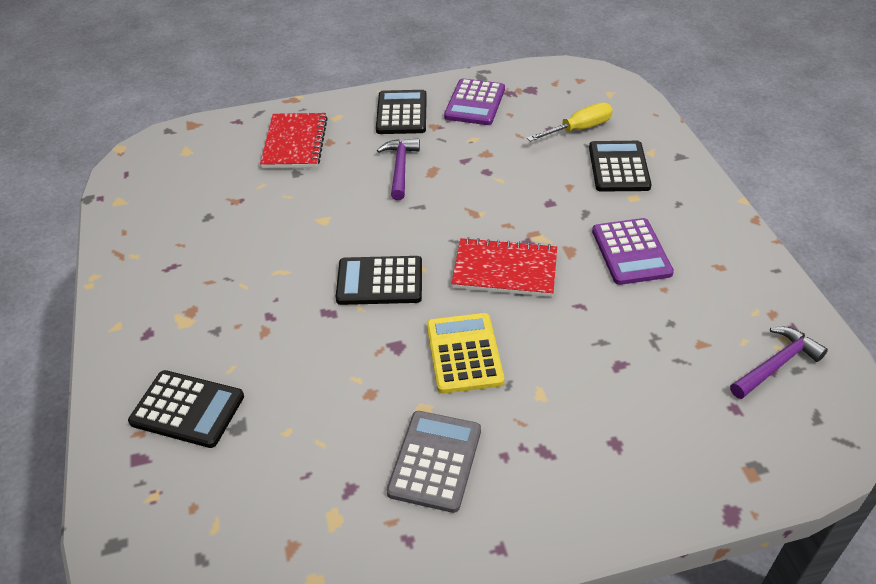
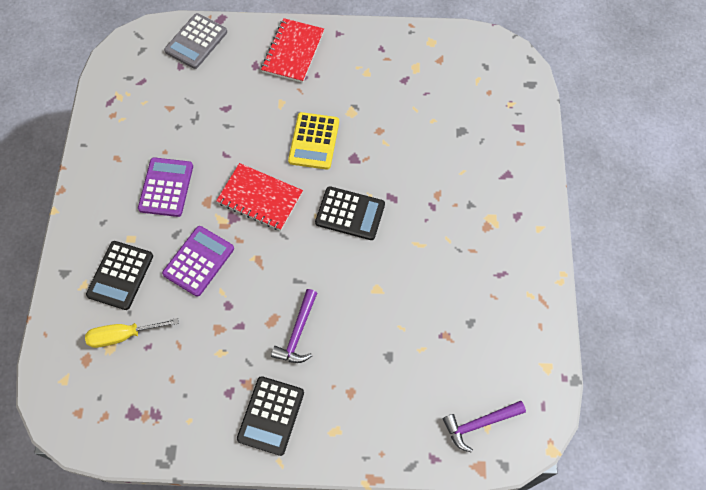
camera: 165 degrees left, 20 degrees up
black calculator [128,370,244,448] -> none
red notebook [260,113,328,168] -> red notebook moved to [261,18,324,83]
grey calculator [386,411,481,513] -> grey calculator moved to [164,13,227,69]
purple calculator [444,78,505,125] -> purple calculator moved to [162,226,234,297]
purple hammer [730,327,828,399] -> purple hammer moved to [443,401,526,453]

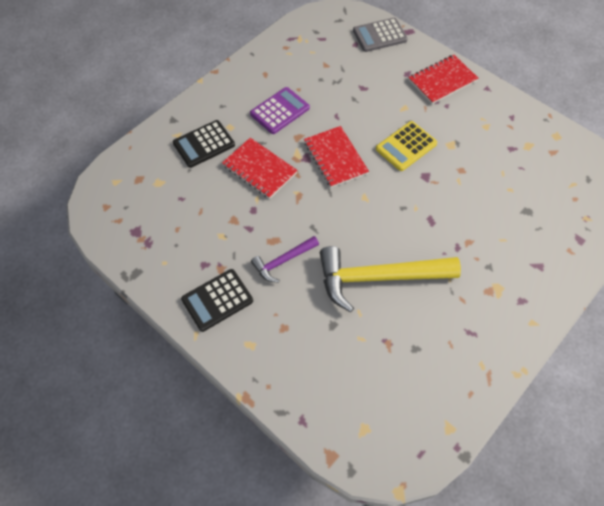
camera: 40 degrees right, 5 degrees down
yellow screwdriver [85,318,179,348] -> none
purple calculator [162,226,234,297] -> red notebook [222,138,298,199]
black calculator [315,186,385,240] -> none
purple hammer [443,401,526,453] -> none
none -> yellow hammer [320,246,461,312]

